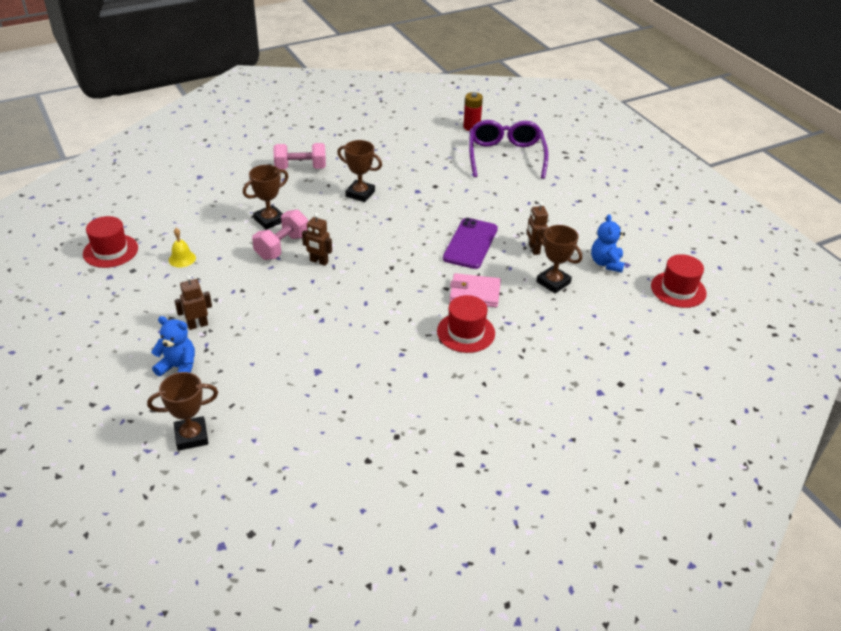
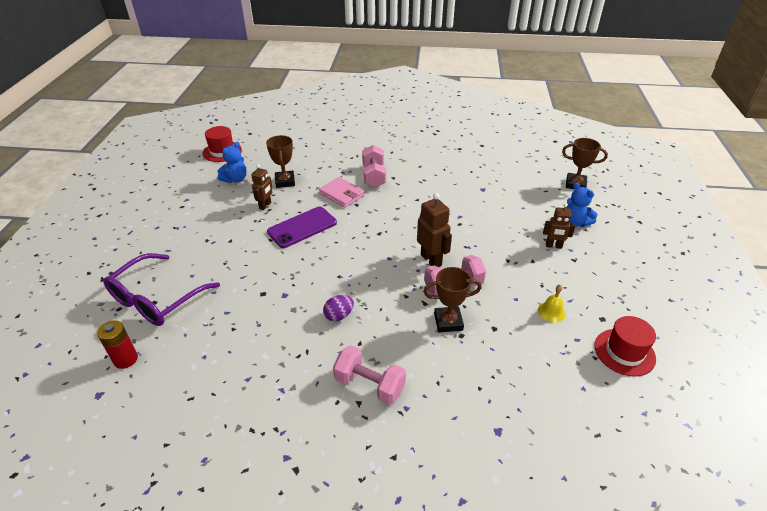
camera: 145 degrees left, 0 degrees up
brown robot [302,213,332,266] -> brown robot [417,193,452,267], size x1.51
brown trophy [337,140,382,202] -> purple egg [323,295,354,321]
red hat [437,295,495,353] -> pink dumbbell [362,145,386,188]

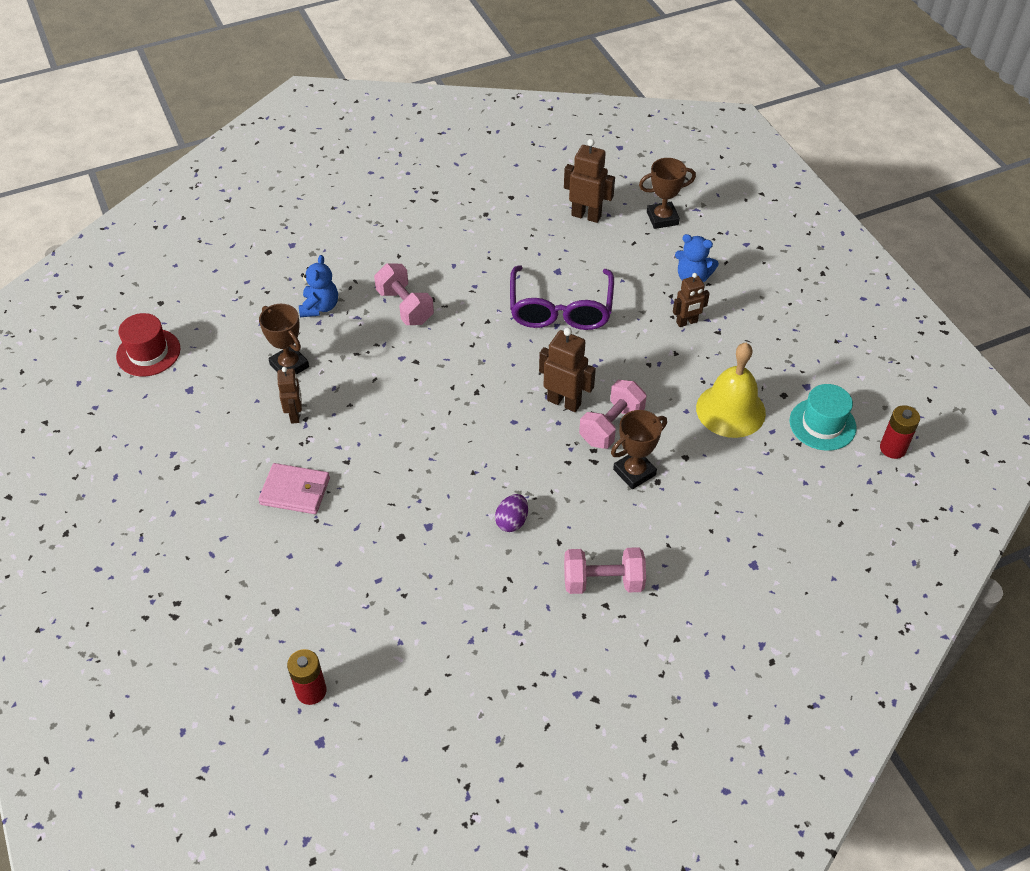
camera: 30 degrees left, 10 degrees up
purple glasses [104,253,220,326] -> purple glasses moved to [510,265,614,330]
blue teddy bear [217,142,247,183] -> blue teddy bear moved to [299,255,338,317]
purple phone [267,207,337,248] -> none
pink wallet [319,177,365,208] -> pink wallet moved to [258,463,330,514]
yellow bell [538,284,566,323] -> yellow bell [696,343,766,438], size x2.12
red hat [595,316,656,377] -> turquoise hat [790,384,856,451]
none -> brown robot [564,139,615,223]
none -> red battery [880,405,920,459]

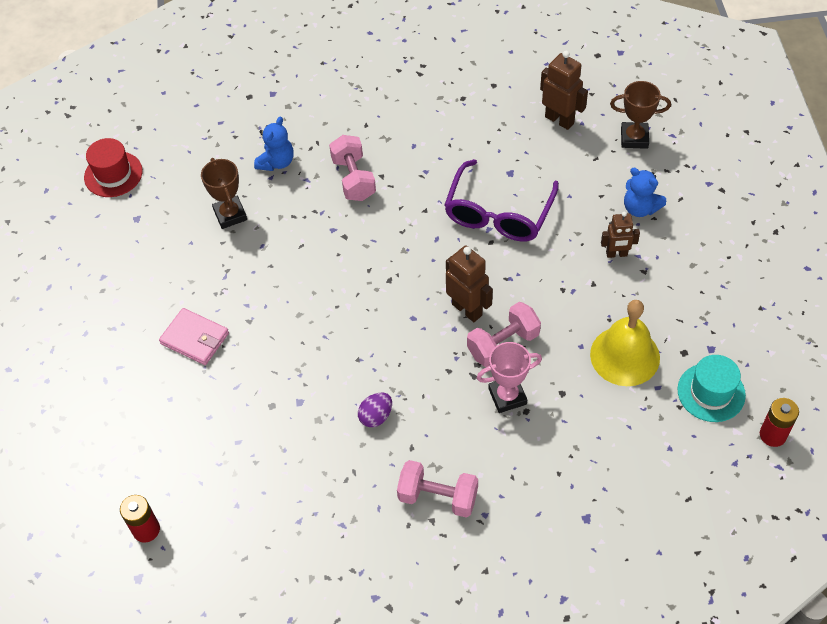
camera: 20 degrees right, 5 degrees up
brown robot [277,367,302,424] -> none
brown trophy [611,410,667,489] -> pink trophy [477,342,542,413]

